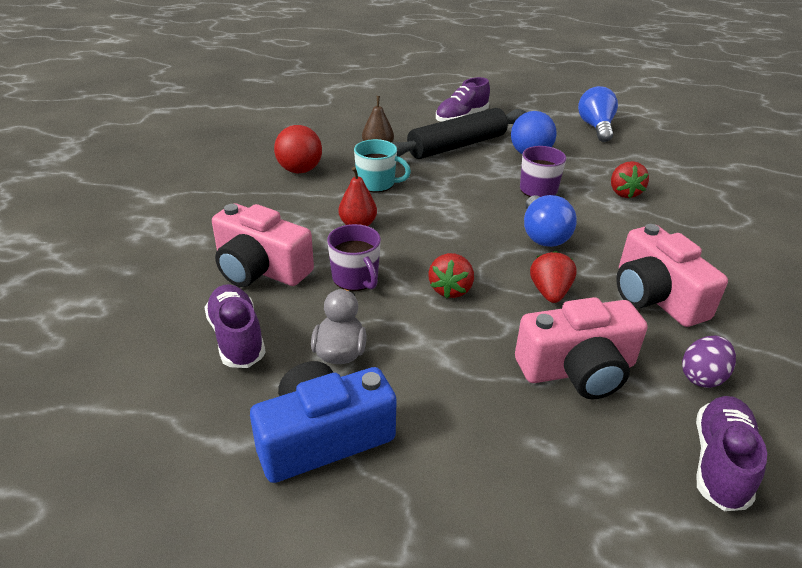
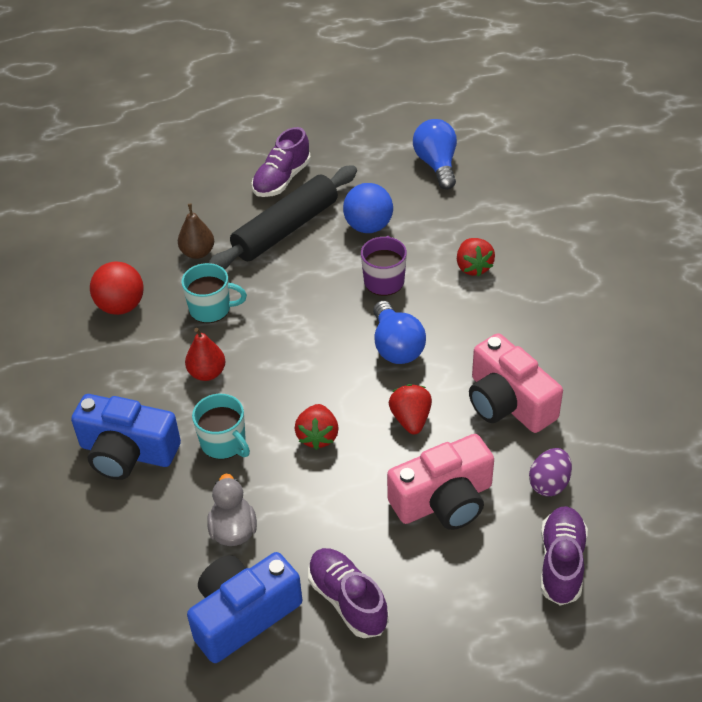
camera: 10 degrees left, 10 degrees up
purple shoe [204,284,266,368] -> purple shoe moved to [308,548,389,638]
pink camera [212,203,314,287] -> blue camera [71,394,181,480]
purple mug [327,224,381,291] -> turquoise mug [192,394,250,460]

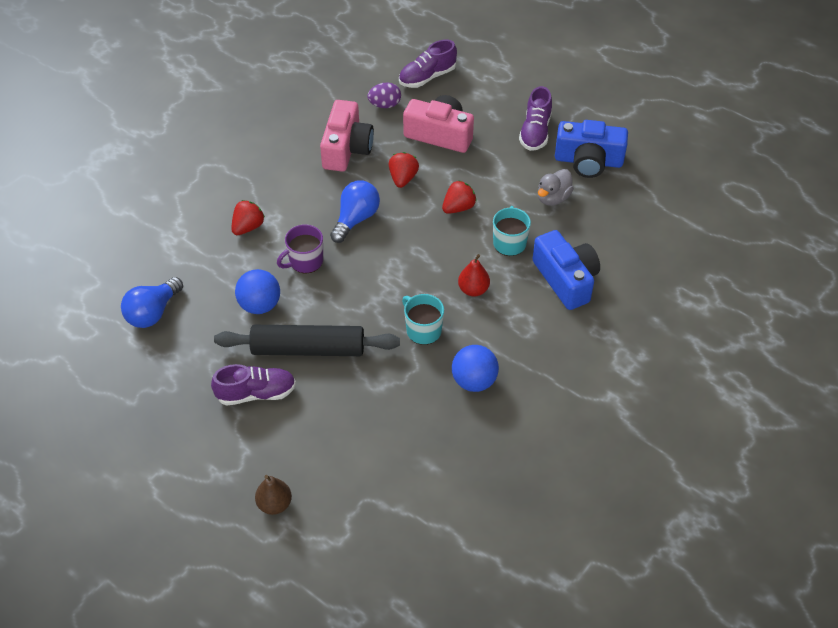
camera: 135 degrees left, 5 degrees up
red ball [90,262,144,315] -> blue ball [452,345,499,392]
brown pear [178,204,214,259] -> brown pear moved to [255,475,292,515]
red strawberry [389,384,432,434] -> red strawberry turned 150 degrees clockwise [389,152,419,188]

